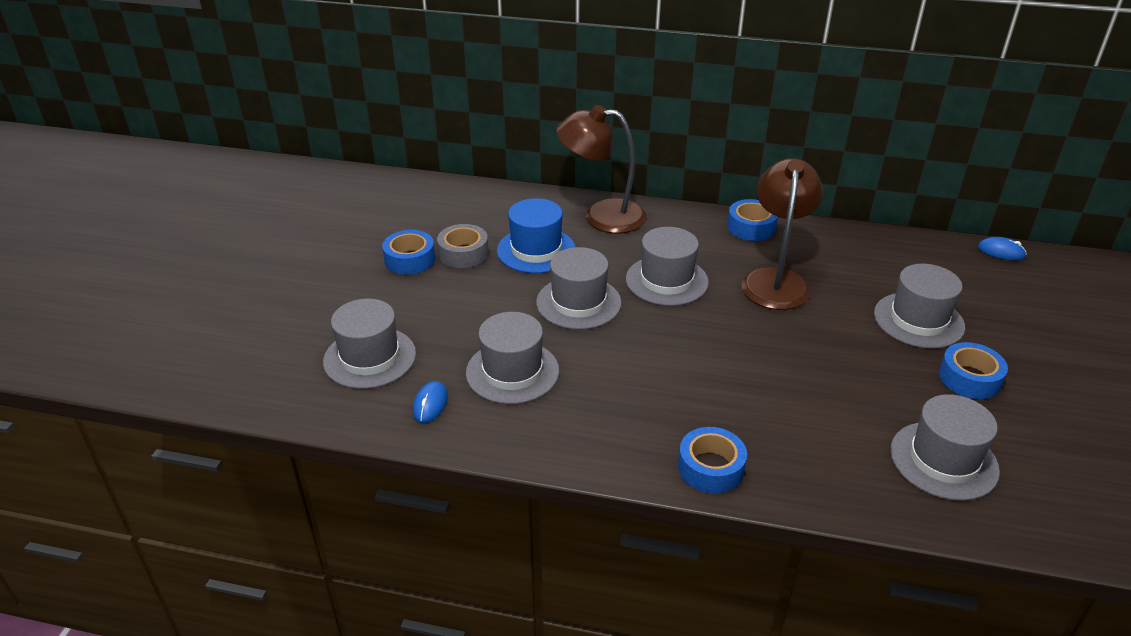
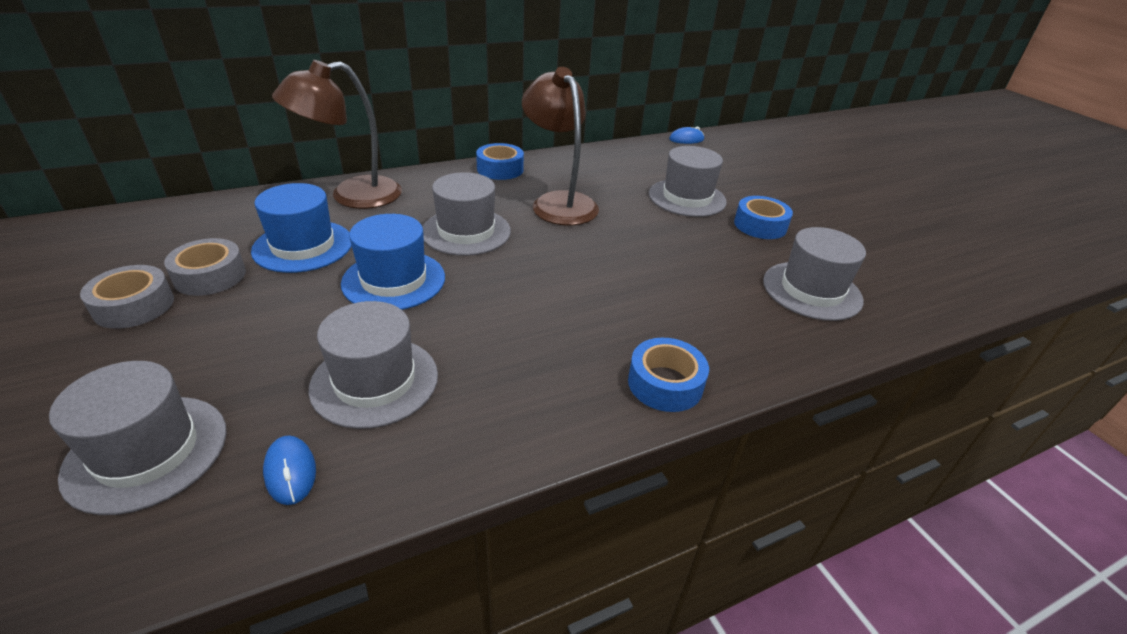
camera: 40 degrees left, 0 degrees up
blue tape [382,230,435,275] -> grey tape [80,265,174,329]
grey hat [536,247,622,330] -> blue hat [341,214,445,310]

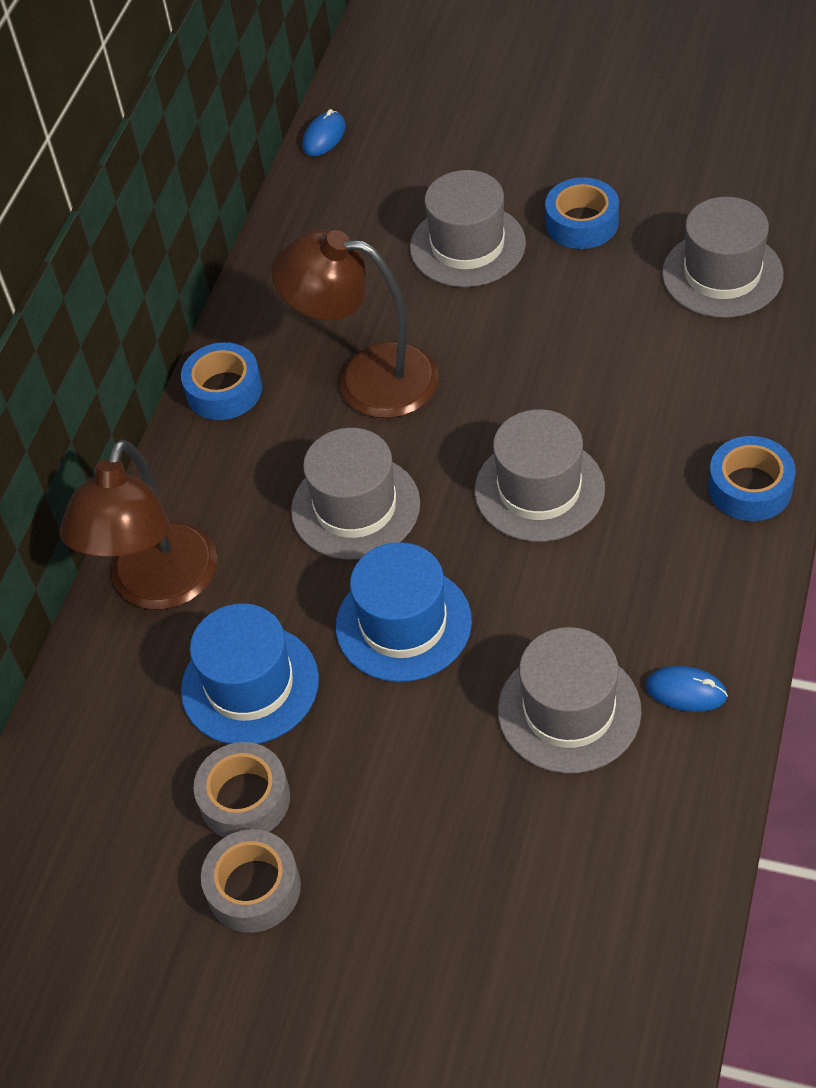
camera: 40 degrees left, 15 degrees up
grey hat [49,361,227,515] -> grey hat moved to [474,409,605,542]
blue mouse [263,435,316,505] -> blue mouse moved to [646,666,728,712]

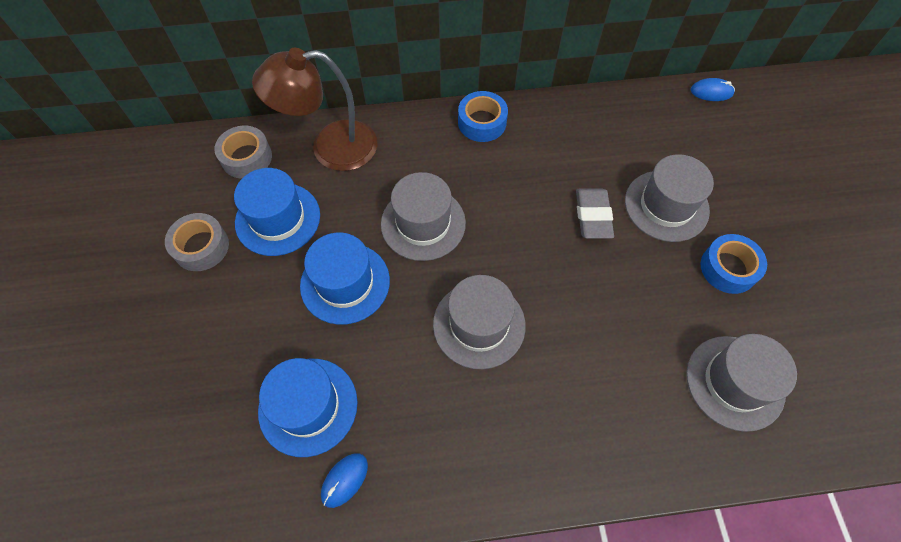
camera: 60 degrees right, 10 degrees up
grey tape [201,829,301,933] -> grey tape moved to [214,126,272,179]
brown lamp [272,229,439,418] -> none
grey hat [498,627,642,773] -> blue hat [258,358,358,457]
blue mouse [646,666,728,712] -> blue mouse turned 45 degrees clockwise [321,453,368,508]
blue tape [708,436,795,521] -> none
none -> grey eraser [576,189,614,239]

